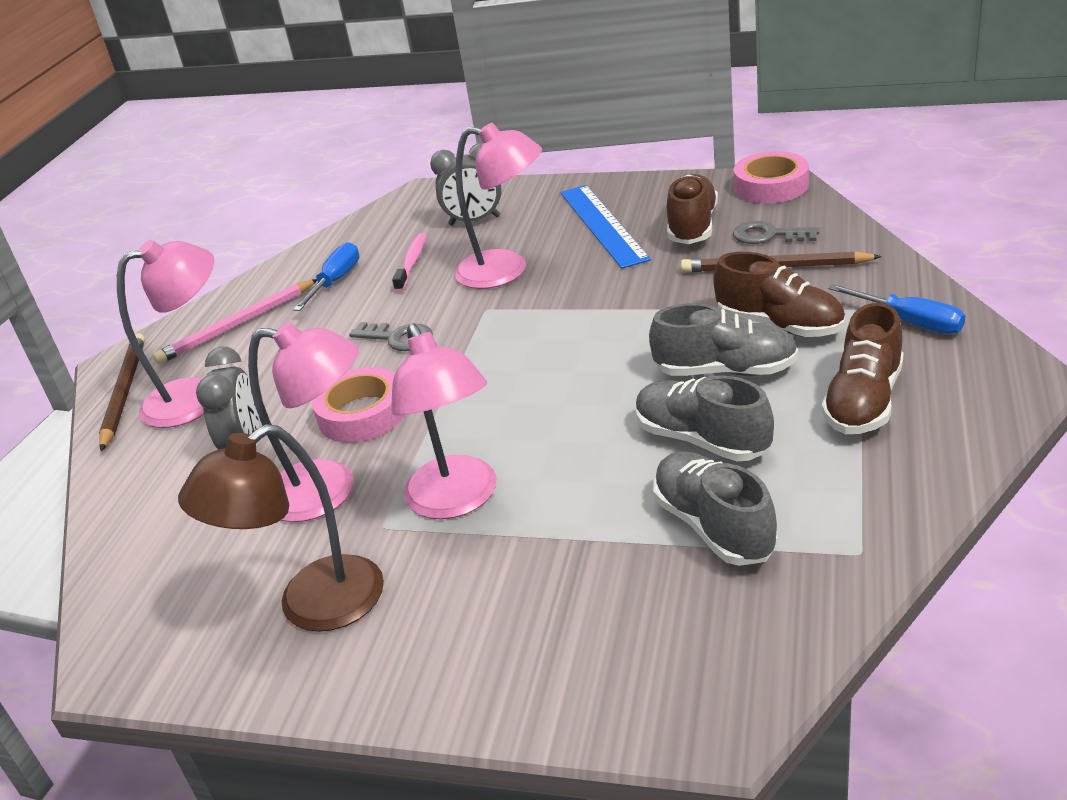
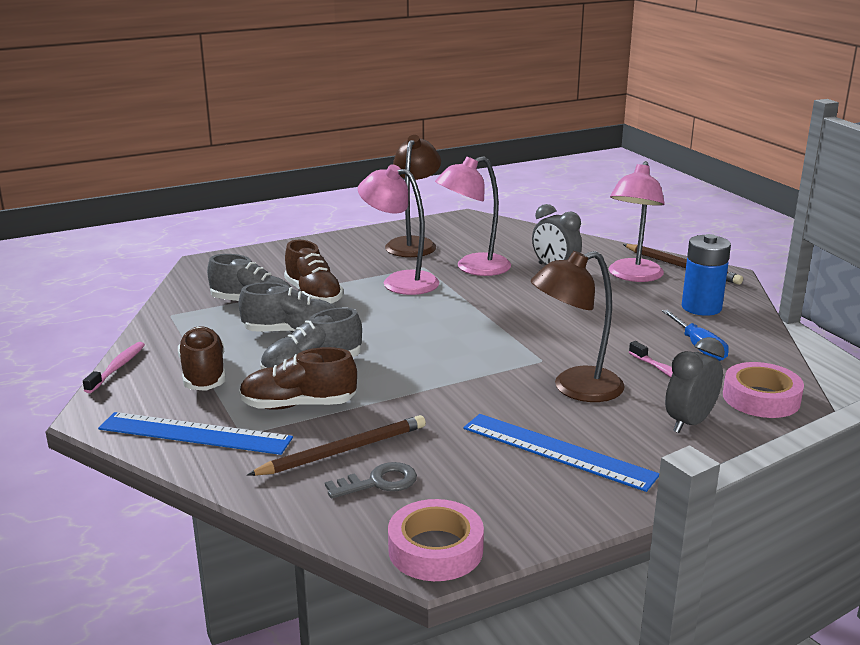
camera: 135 degrees right, 10 degrees down
pink pencil [153,279,317,364] -> blue battery [682,234,731,316]
pink tape [312,367,405,443] -> pink tape moved to [723,362,804,418]
grey key [349,322,433,351] -> none
pink lamp [455,123,542,289] -> brown lamp [531,251,625,402]
brown shoe [667,174,718,244] -> brown shoe moved to [284,240,343,304]
blue screwdriver [828,284,965,334] -> blue ruler [98,412,293,455]
none -> pink toothbrush [83,342,145,393]

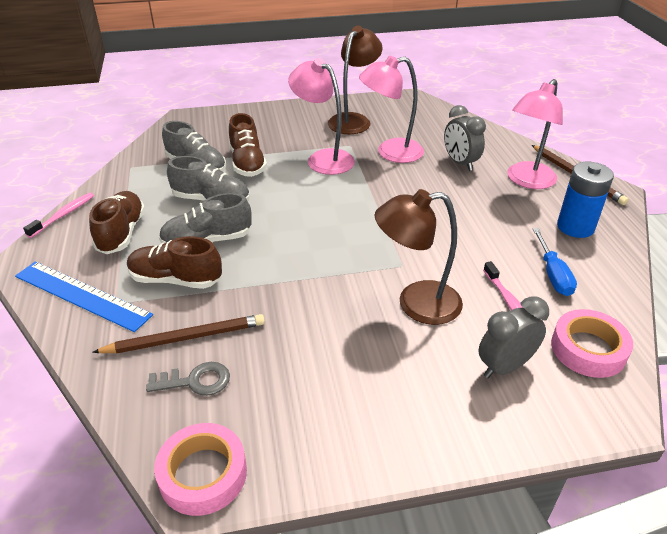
camera: 15 degrees right, 15 degrees up
blue ruler [463,414,659,492] -> none

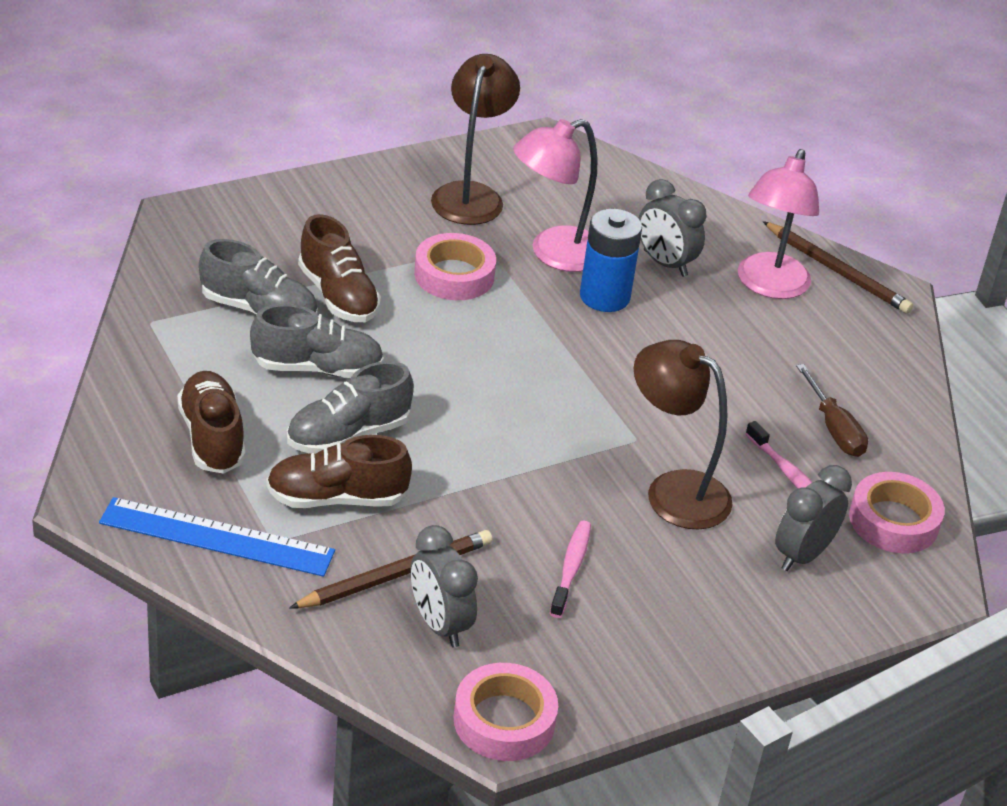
camera: 20 degrees left, 0 degrees up
pink toothbrush [23,193,94,238] -> pink toothbrush moved to [550,521,591,618]
grey key [146,362,230,396] -> grey clock [411,525,478,648]
pink lamp [288,58,355,175] -> pink tape [414,233,496,300]
brown lamp [375,189,463,325] -> brown lamp turned 60 degrees clockwise [634,340,733,530]
blue screwdriver [533,228,577,296] -> brown screwdriver [796,364,868,457]
blue battery [557,162,614,238] -> blue battery moved to [580,209,642,312]

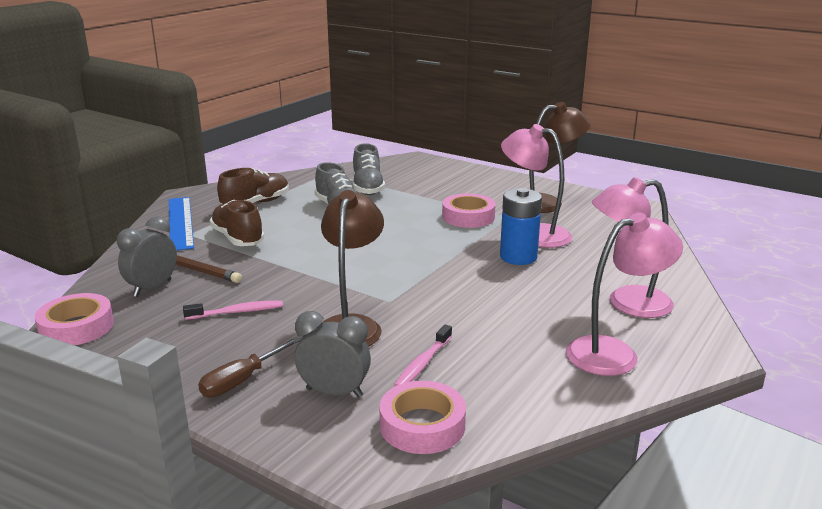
camera: 65 degrees right, 15 degrees down
grey shoe [287,361,414,454] -> none
brown shoe [298,214,381,322] -> none
grey clock [638,179,707,277] -> none
brown pencil [763,221,913,314] -> none
brown screwdriver [796,364,868,457] -> brown screwdriver moved to [198,337,301,398]
none -> pink lamp [566,212,683,376]

